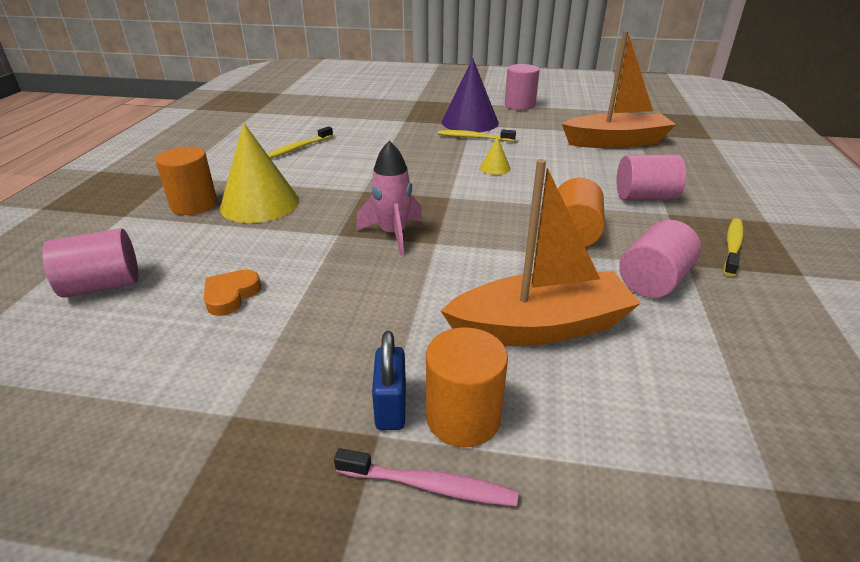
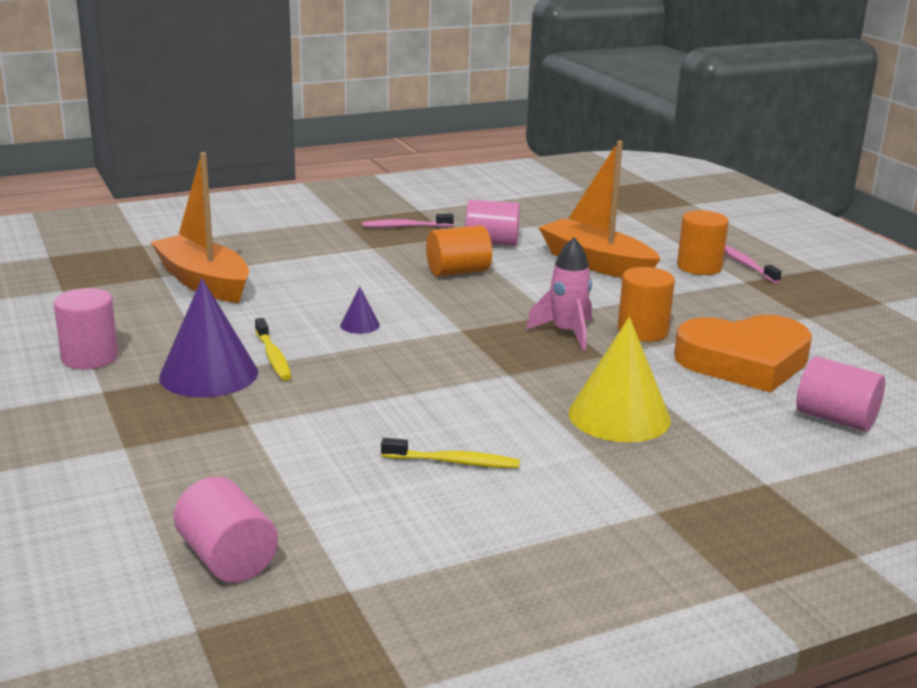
camera: 125 degrees left, 10 degrees down
orange cylinder [155,147,217,215] -> orange cylinder moved to [618,267,675,342]
orange heart [204,269,261,316] -> orange heart [674,315,812,393], size x2.37
blue padlock [372,331,406,430] -> none
yellow cone [480,137,511,175] -> purple cone [340,286,380,334]
pink cylinder [616,155,686,200] -> pink cylinder moved to [174,477,278,583]
yellow toothbrush [724,218,744,277] -> pink toothbrush [362,214,454,228]

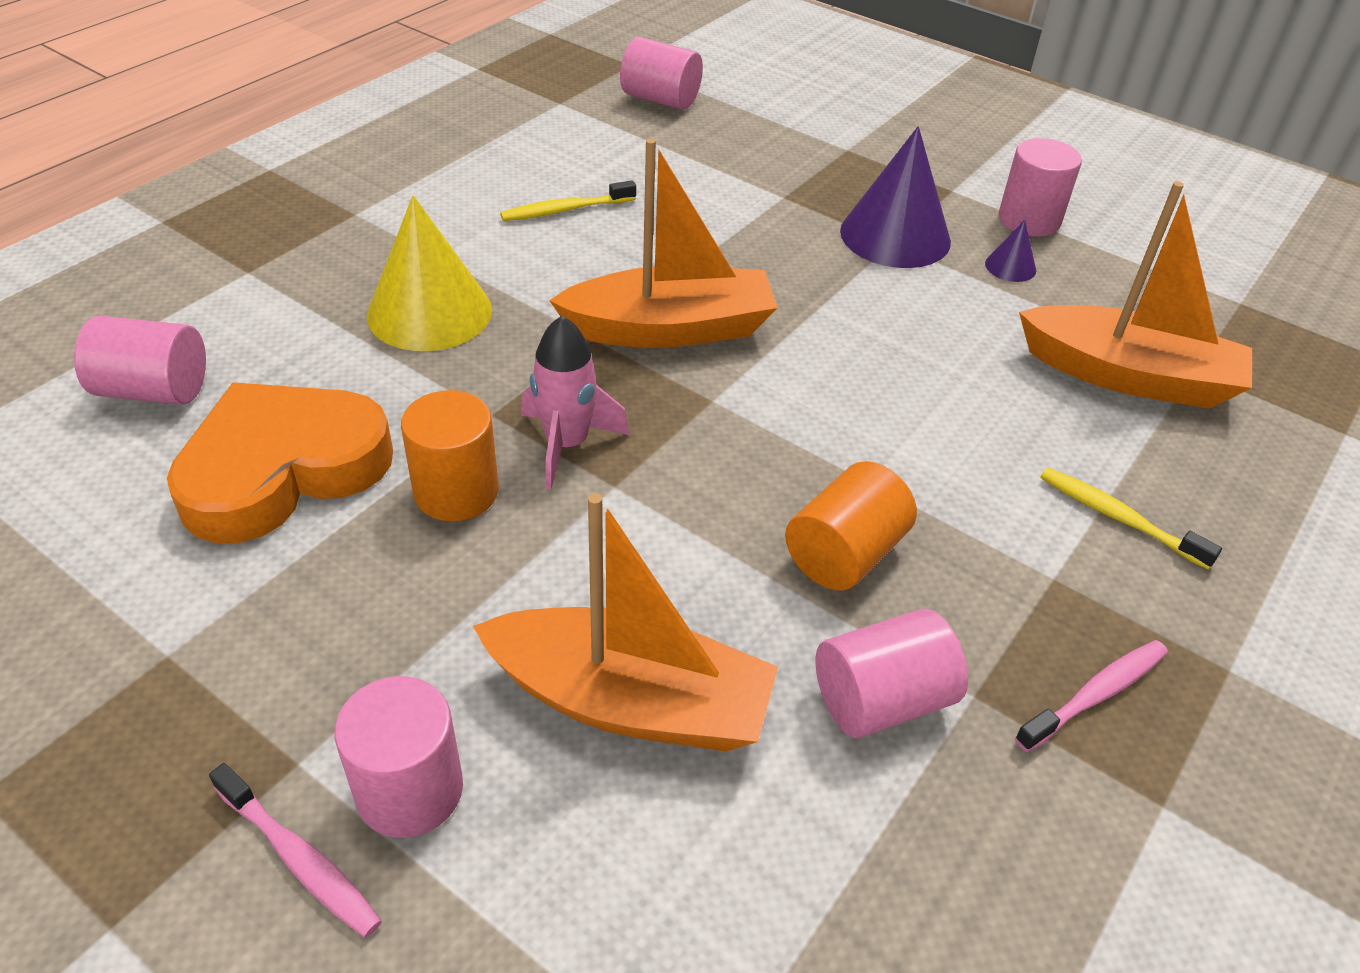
camera: 150 degrees right, 20 degrees up
yellow toothbrush [255,318,292,381] -> yellow toothbrush moved to [1040,468,1222,569]
purple cone [340,286,380,334] -> purple cone moved to [985,220,1036,282]
orange cylinder [677,210,729,275] -> pink cylinder [334,676,463,838]
none -> orange boat [549,138,778,348]

